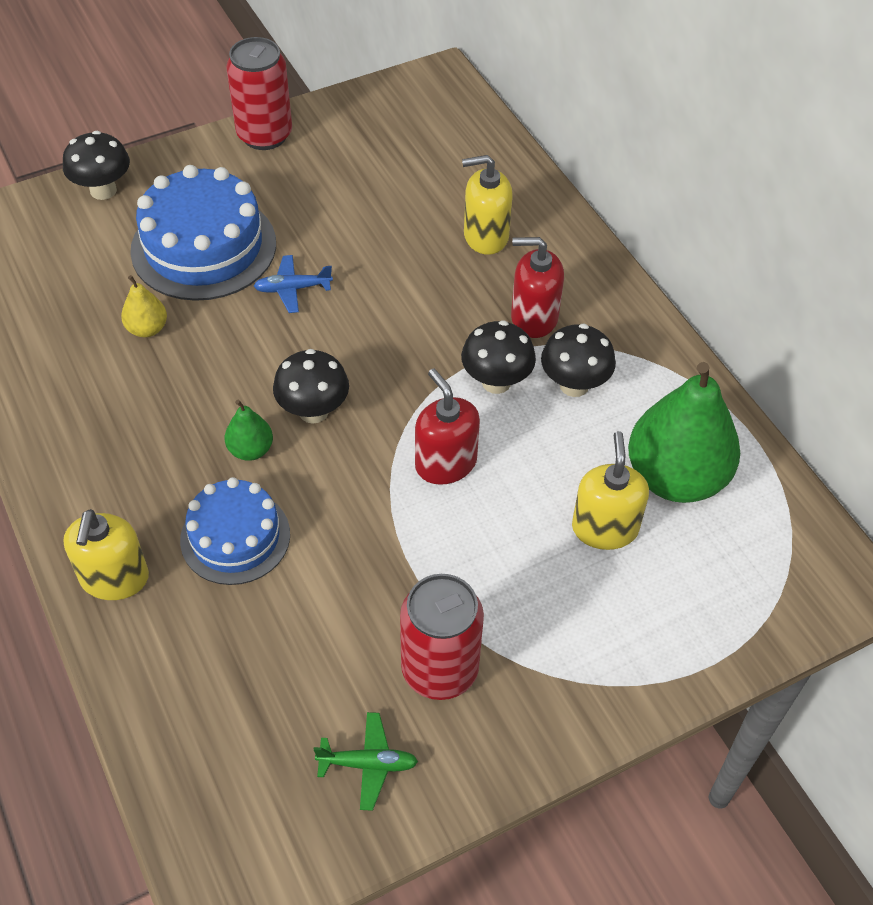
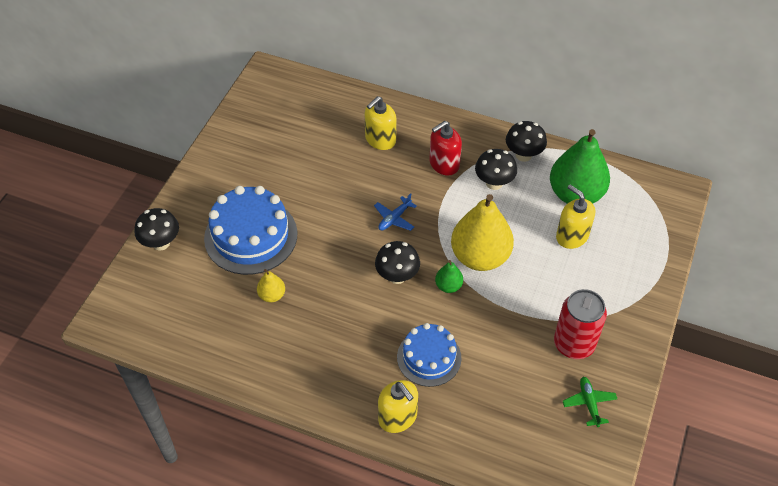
camera: 40 degrees left, 0 degrees up
green pear [225,400,273,461] -> green pear moved to [435,260,463,293]
red can [226,37,292,150] -> none
blue plane [254,255,333,313] -> blue plane moved to [374,193,417,231]
green plane [314,712,418,811] -> green plane turned 60 degrees counterclockwise [563,377,617,427]
red soap dispenser [415,369,480,485] -> yellow pear [451,194,514,271]
black mushroom [461,320,536,394] -> black mushroom moved to [506,121,547,162]

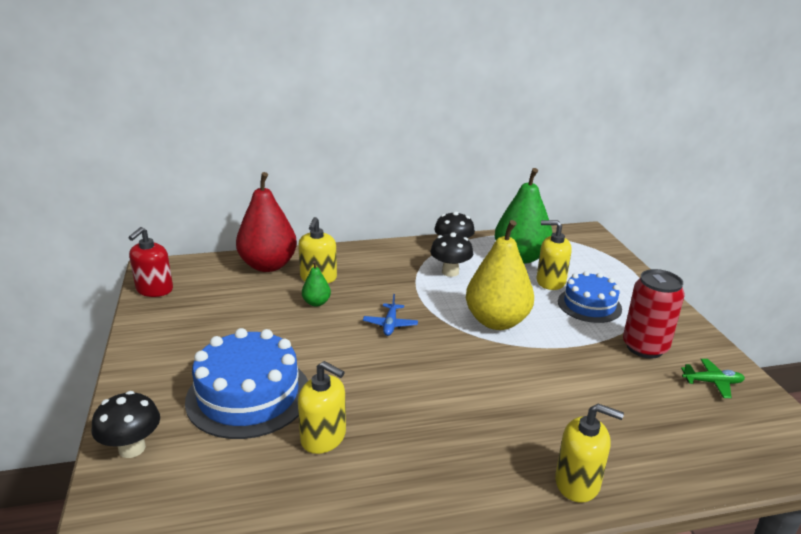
camera: 35 degrees left, 25 degrees down
yellow pear [257,269,285,302] -> yellow soap dispenser [298,361,346,454]
black mushroom [375,241,420,284] -> none
blue cake [397,323,461,387] -> blue cake moved to [558,271,622,323]
red soap dispenser [429,121,462,176] -> red soap dispenser moved to [128,227,173,297]
green pear [435,260,463,293] -> green pear moved to [302,261,331,307]
green plane [563,377,617,427] -> green plane turned 135 degrees clockwise [681,359,745,398]
none -> red pear [236,172,297,272]

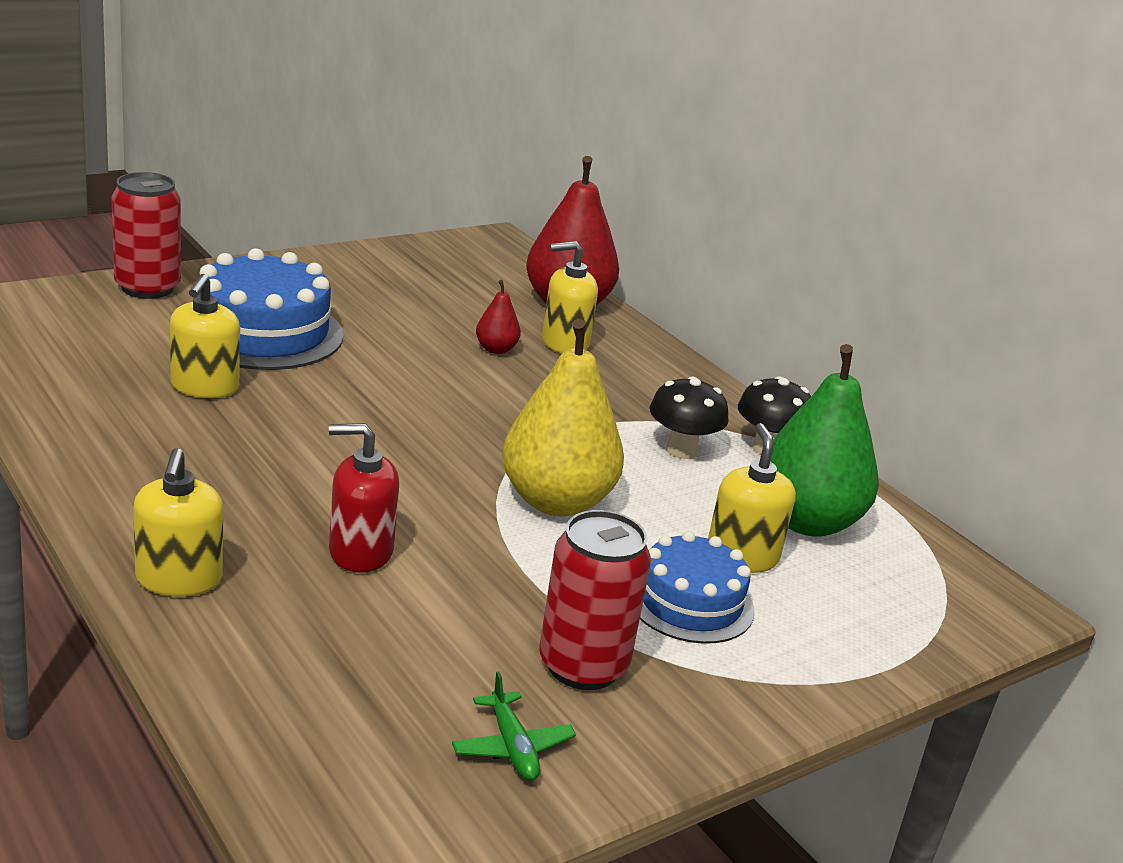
camera: 65 degrees right, 0 degrees up
black mushroom [92,391,160,458] -> red can [111,172,181,299]
red soap dispenser [128,227,173,297] -> red soap dispenser moved to [329,423,399,573]
green pear [302,261,331,307] -> red pear [476,280,521,354]
blue plane [363,294,418,336] -> none

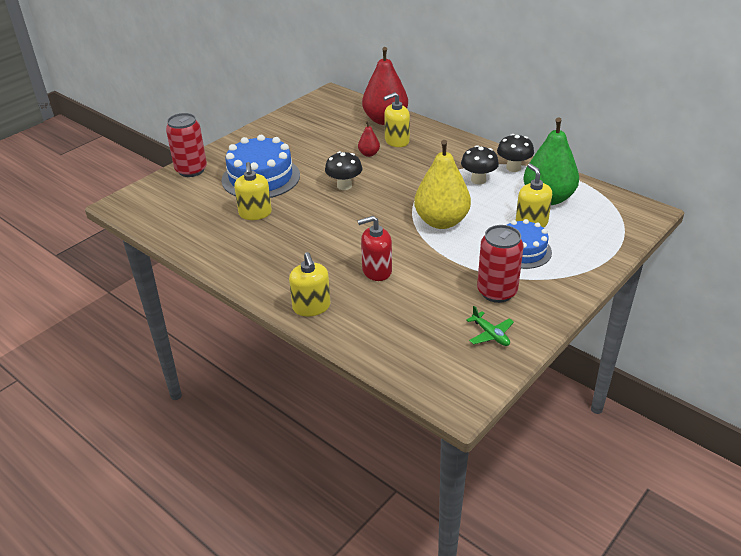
camera: 10 degrees left, 10 degrees up
none -> black mushroom [325,151,362,190]

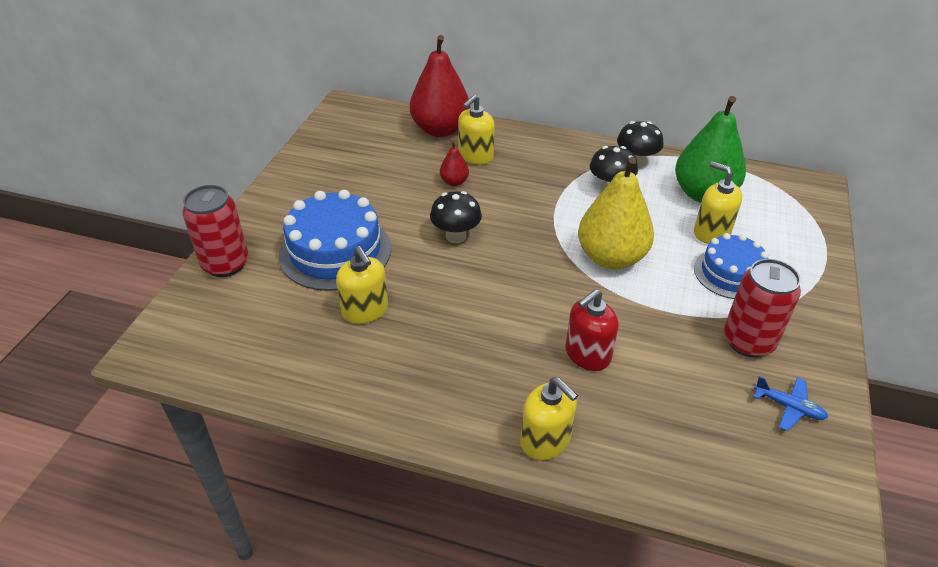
camera: 25 degrees left, 5 degrees up
green plane [466,306,514,346] -> blue plane [753,376,828,431]

